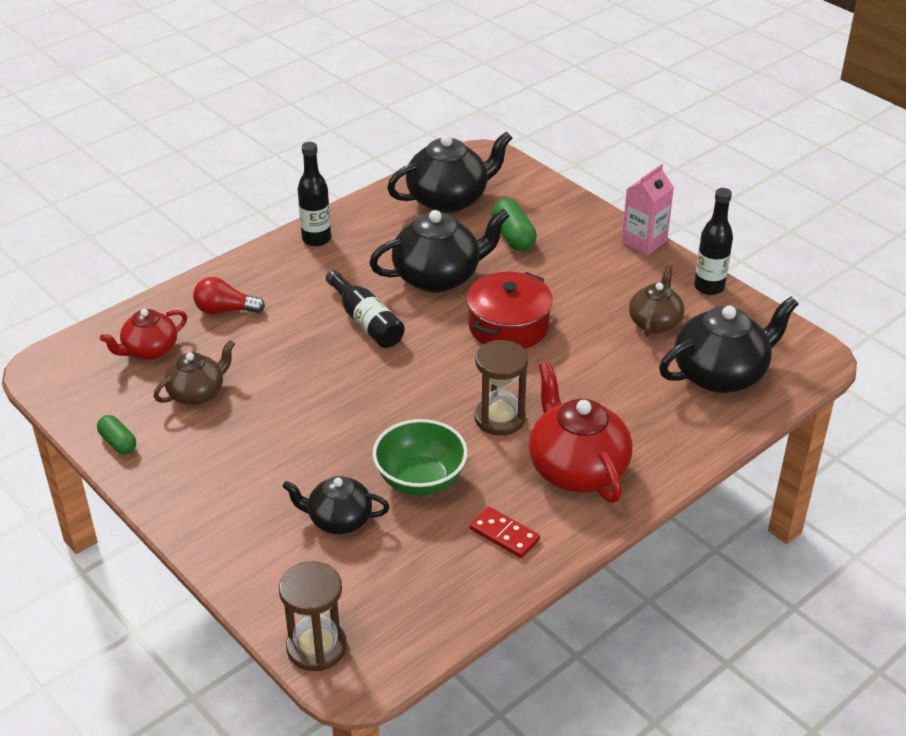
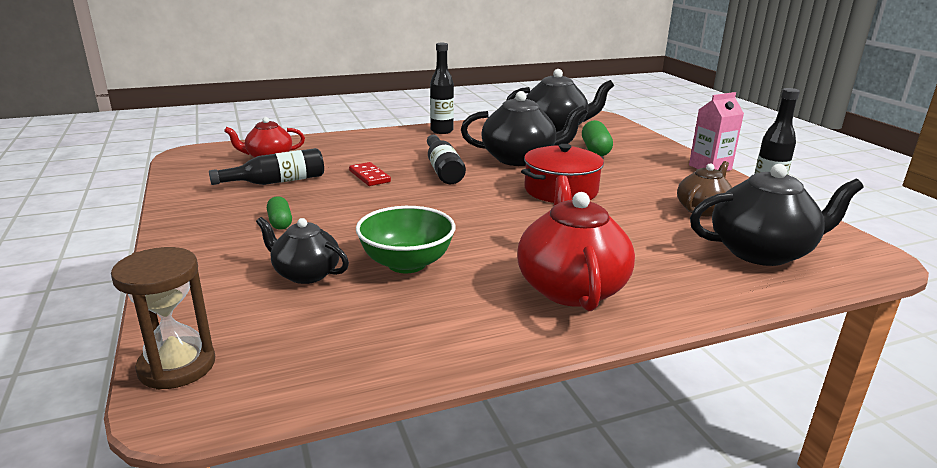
camera: 20 degrees right, 15 degrees down
green capsule [97,415,136,454] -> green capsule moved to [267,196,292,230]
brown teapot [154,340,235,405] -> black bottle [209,148,324,185]
red light bulb [193,277,265,314] -> none
red domino [469,506,540,558] -> red domino moved to [349,162,391,186]
brown hourglass [474,340,528,436] -> none

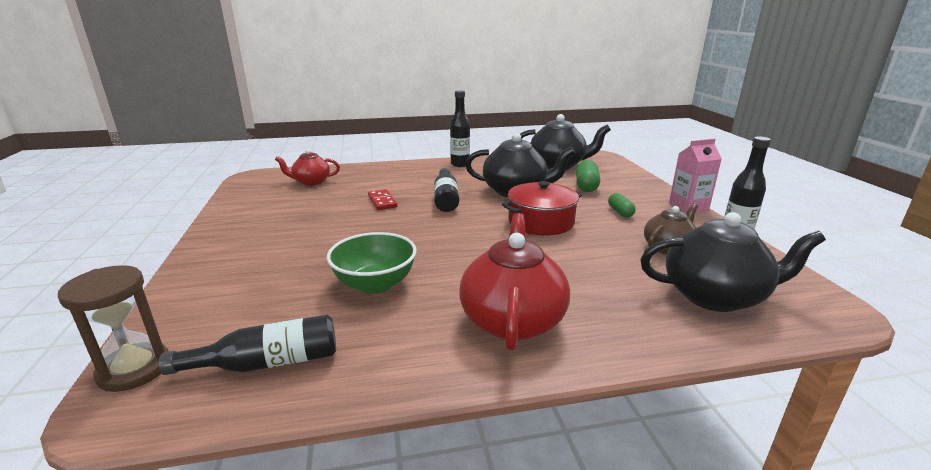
camera: 10 degrees right, 0 degrees up
black bottle [209,148,324,185] -> black bottle moved to [159,315,336,375]
black teapot [256,217,349,284] -> none
green capsule [267,196,292,230] -> green capsule moved to [608,193,636,218]

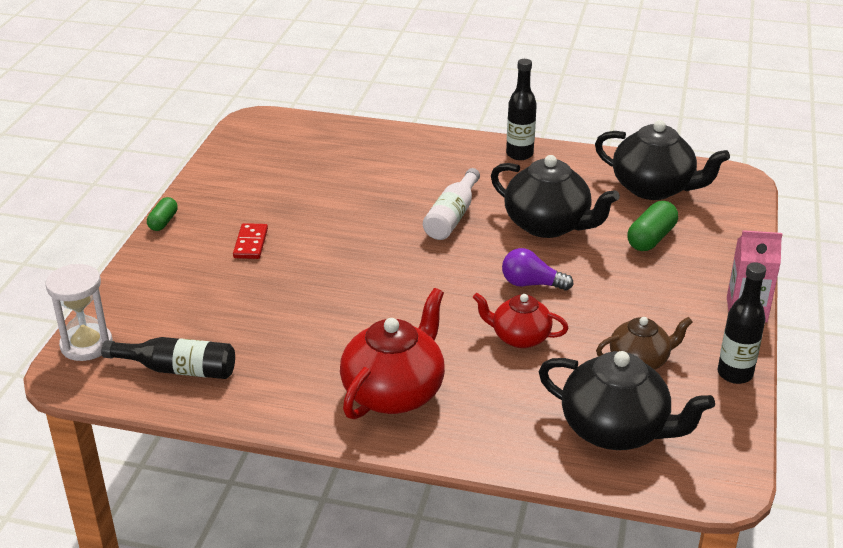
camera: 25 degrees right, 10 degrees up
brown hourglass [58,265,169,392] -> white hourglass [45,264,112,361]
red teapot [275,149,340,186] -> red teapot moved to [473,293,568,348]
green bowl [327,232,417,294] -> none
red domino [368,189,397,210] -> red domino moved to [233,223,268,259]
black bottle [434,168,459,212] -> white bottle [423,168,480,240]
red pot [502,181,582,235] -> purple light bulb [502,248,574,290]
green capsule [608,193,636,218] -> green capsule moved to [147,197,178,231]

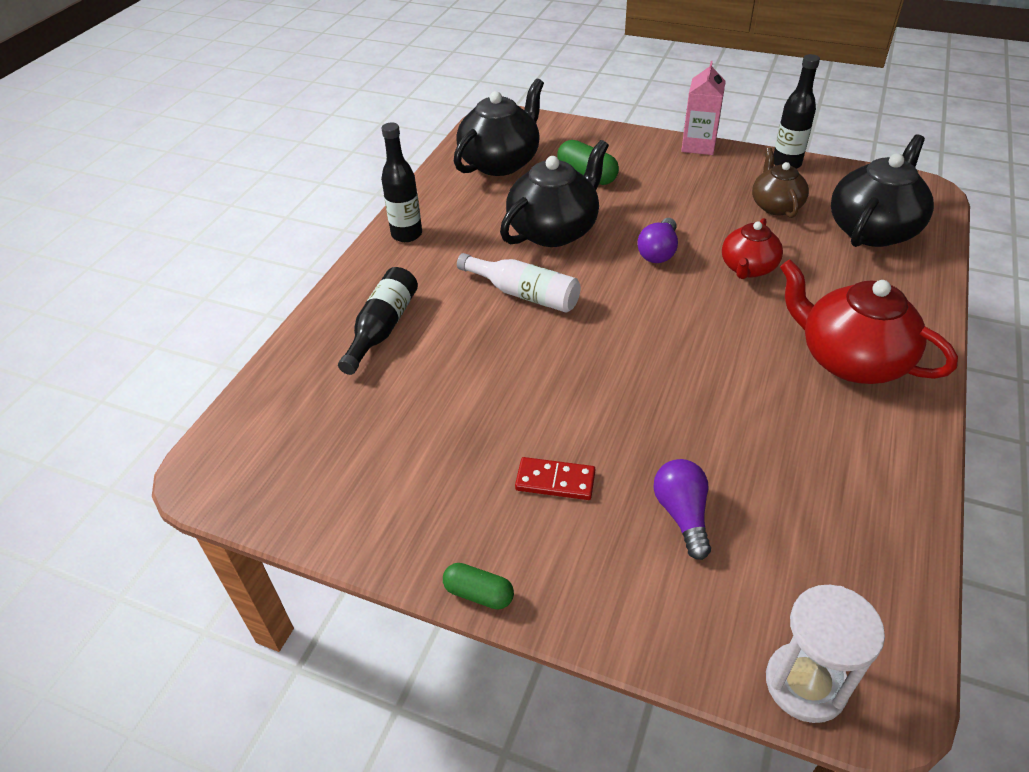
camera: 80 degrees left, 10 degrees up
black bottle [101,337,235,379] -> black bottle moved to [338,267,418,375]
none -> purple light bulb [653,459,711,560]

